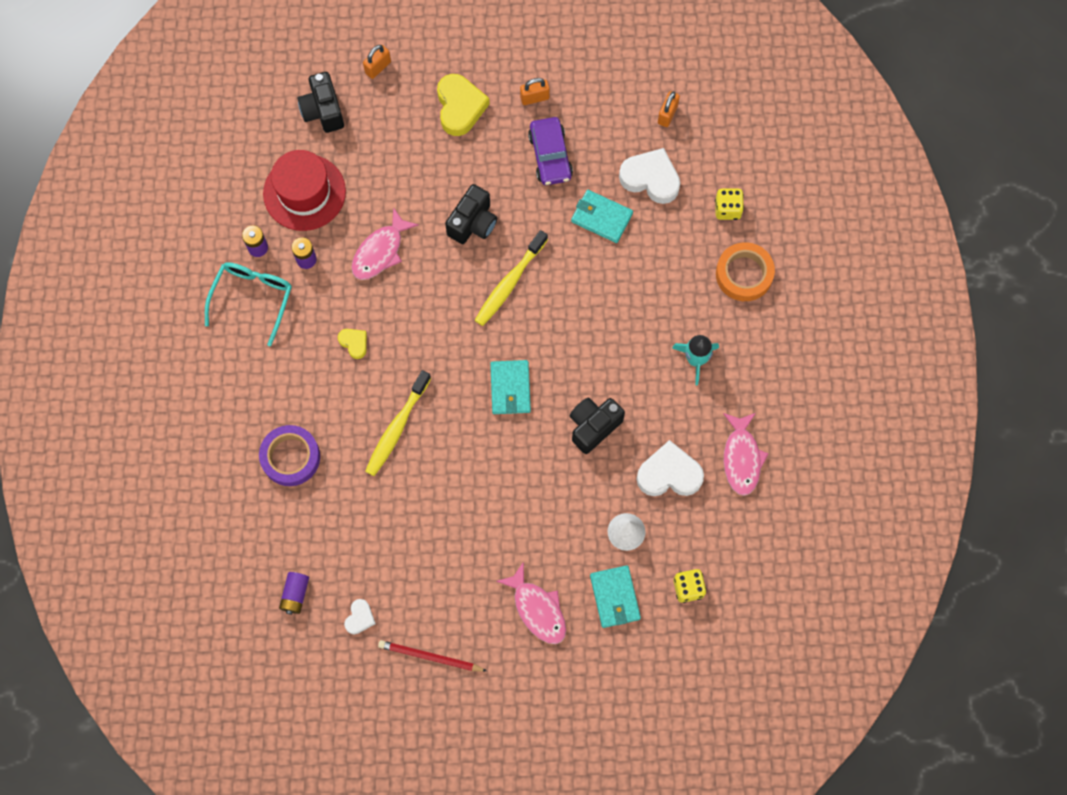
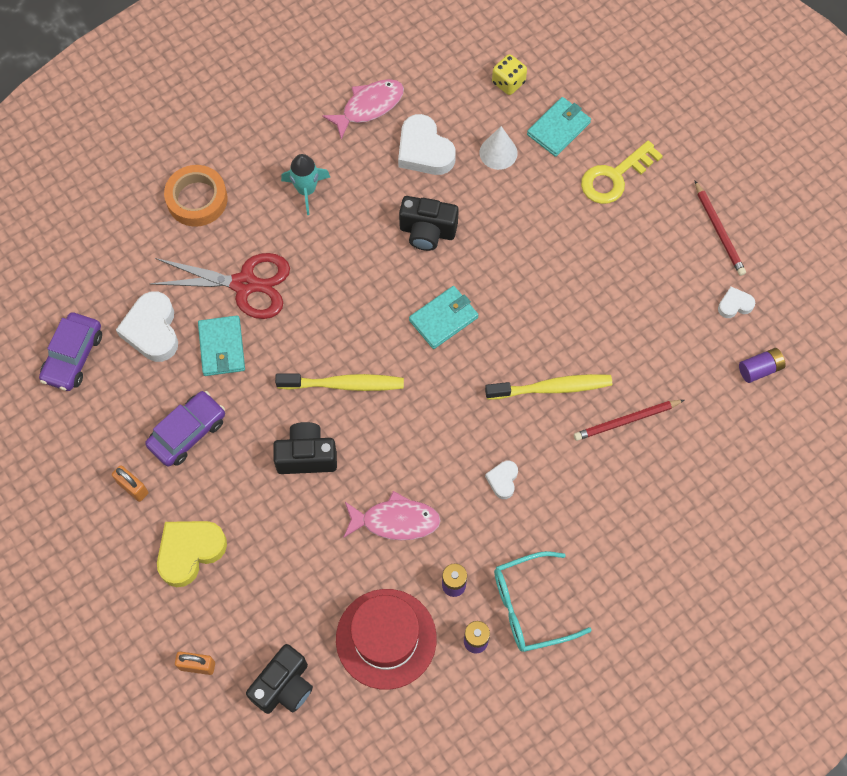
camera: 125 degrees left, 5 degrees down
purple tape [259,425,320,486] -> none
yellow heart [338,329,367,359] -> white heart [485,461,518,499]
pink fish [497,562,566,644] -> yellow key [581,140,663,204]
orange padlock [658,91,680,127] -> purple car [39,312,102,391]
yellow dice [715,188,744,220] -> none
none -> red scissors [150,253,290,319]
none -> red pencil [574,400,684,441]

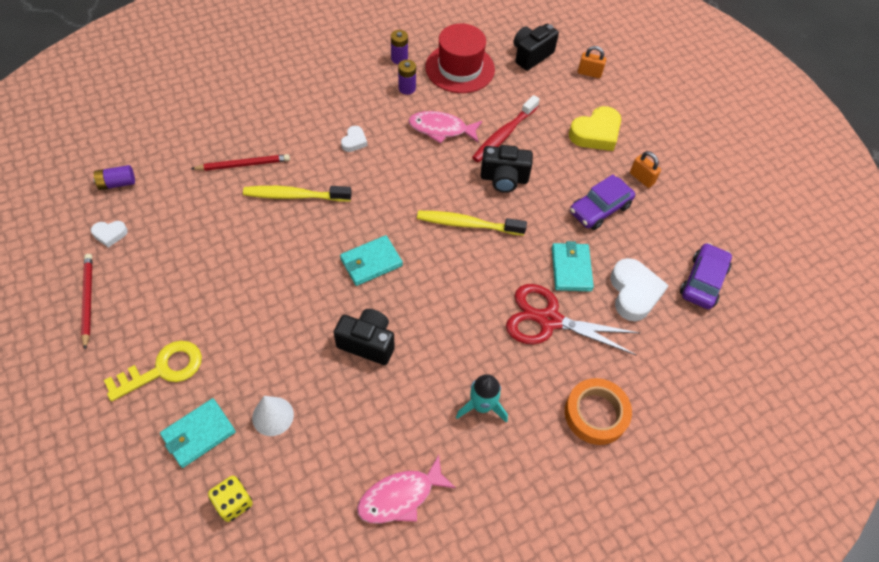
camera: 175 degrees left, 10 degrees down
white heart [398,114,456,175] -> none
turquoise glasses [494,551,592,652] -> none
none -> red toothbrush [472,95,540,163]

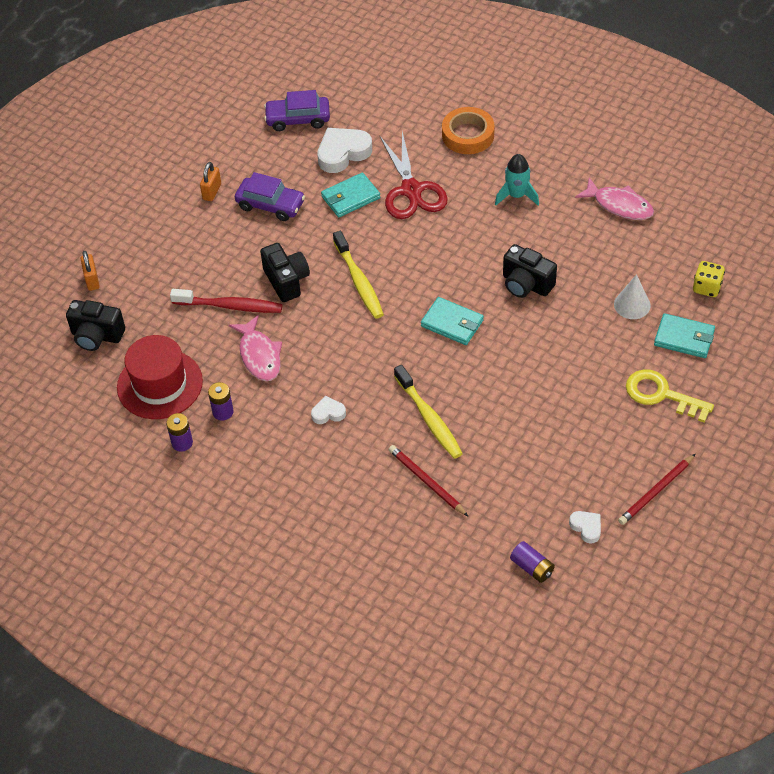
camera: 115 degrees left, 5 degrees down
black camera [334,309,394,365] -> black camera turned 45 degrees counterclockwise [503,244,557,298]
yellow heart [569,106,621,151] -> none

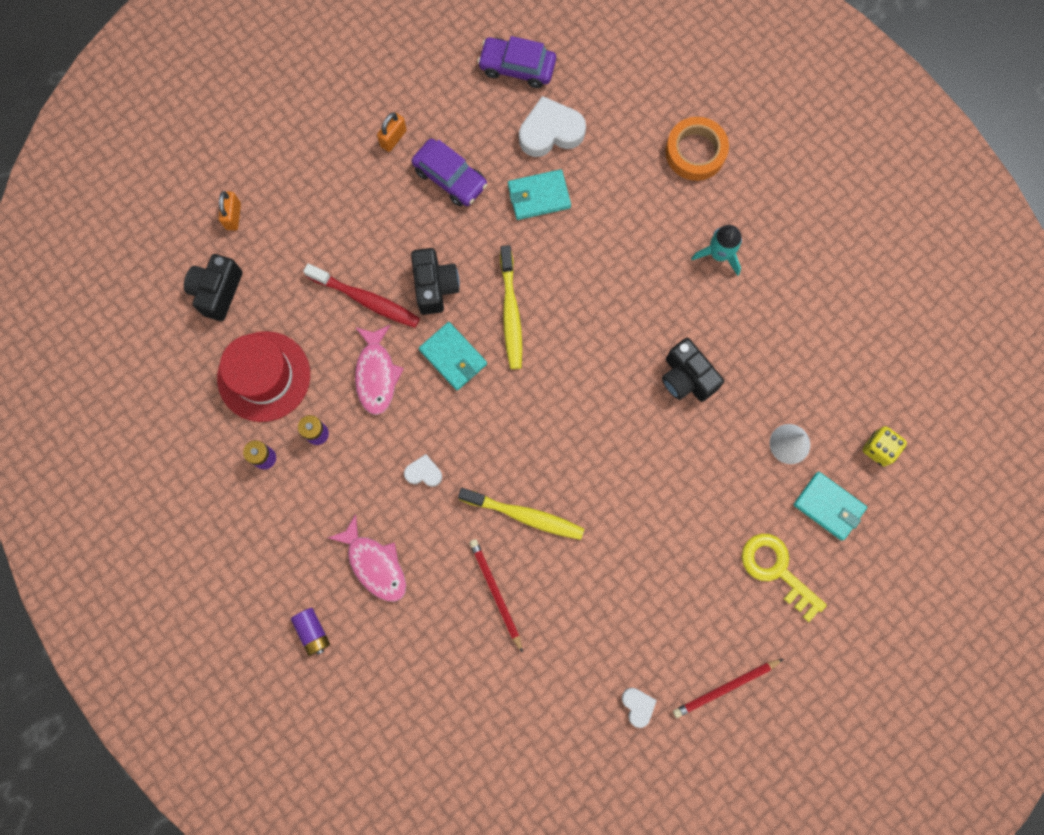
camera: 15 degrees right, 25 degrees up
black camera [66,300,125,351] -> black camera turned 75 degrees clockwise [184,254,242,321]
red scissors [380,131,448,219] -> none
yellow toothbrush [394,365,463,459] -> yellow toothbrush turned 60 degrees counterclockwise [458,488,584,540]
turquoise wallet [421,297,484,345] -> turquoise wallet moved to [419,322,487,391]
purple battery [510,541,555,583] -> purple battery moved to [291,608,330,656]
pink fish [575,178,654,220] -> pink fish moved to [328,514,406,602]

